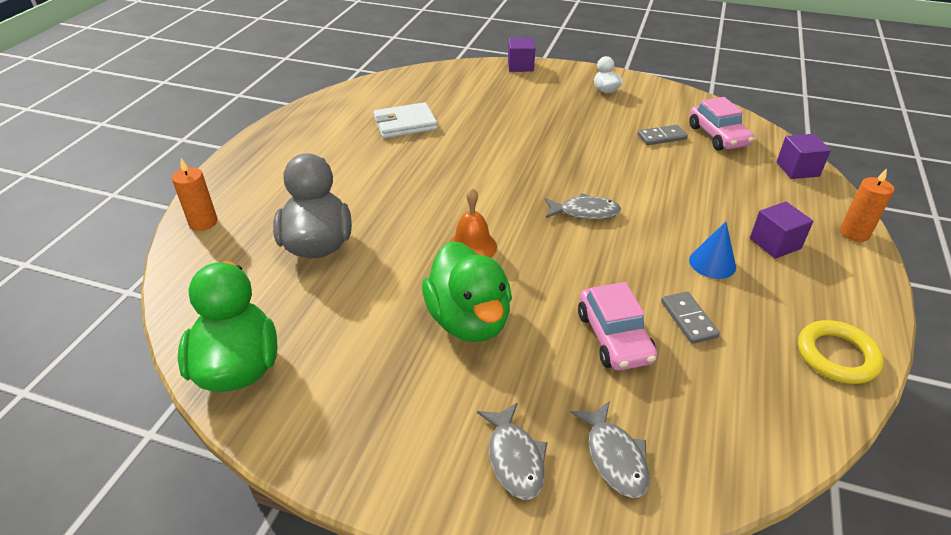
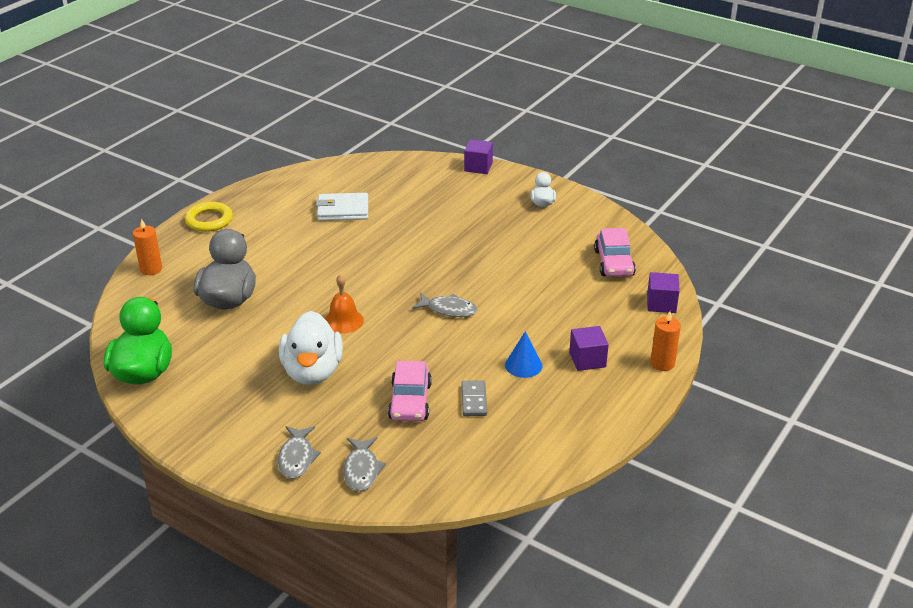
camera: 15 degrees right, 5 degrees down
green duck [422,241,512,342] -> white duck [279,311,343,385]
grey domino [638,125,688,145] -> none
yellow ring [798,320,884,384] -> yellow ring moved to [185,202,233,232]

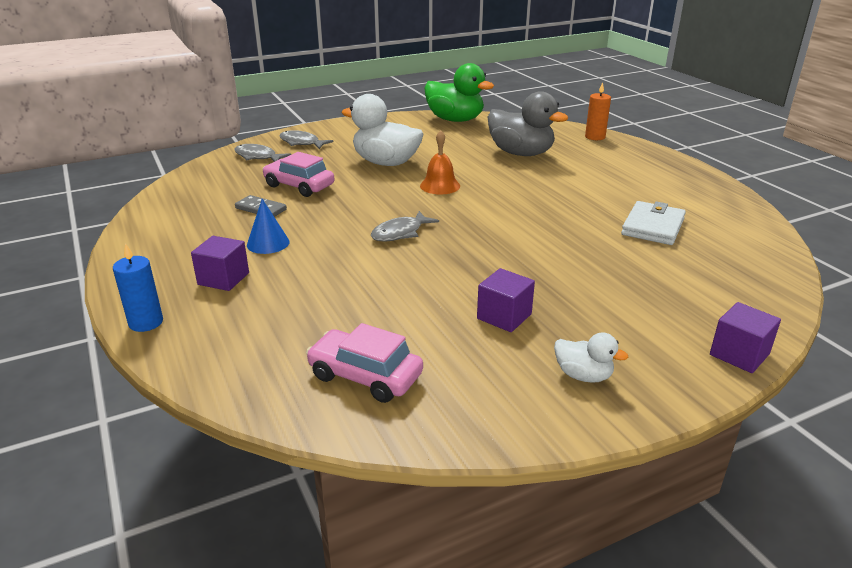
camera: 120 degrees right, 5 degrees down
yellow ring [185,202,233,232] -> none
purple cube [647,272,680,313] -> purple cube moved to [477,268,535,332]
orange candle [651,311,681,371] -> blue candle [113,243,163,332]

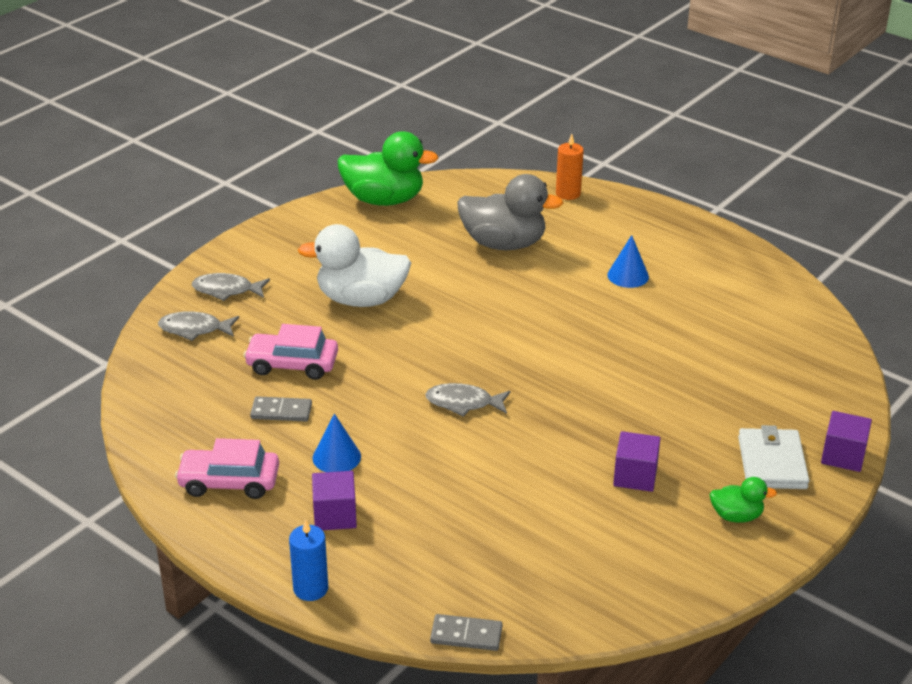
camera: 25 degrees left, 5 degrees up
pink car [306,323,423,403] -> pink car moved to [175,438,279,499]
grey fish [371,211,439,241] -> grey fish turned 75 degrees clockwise [425,383,511,417]
orange bell [420,130,460,195] -> none
white duck [554,332,628,383] -> green duck [710,477,777,523]
white wallet [621,201,686,245] -> white wallet moved to [738,425,810,489]
none -> grey domino [430,614,502,651]
none -> blue cone [607,235,649,288]

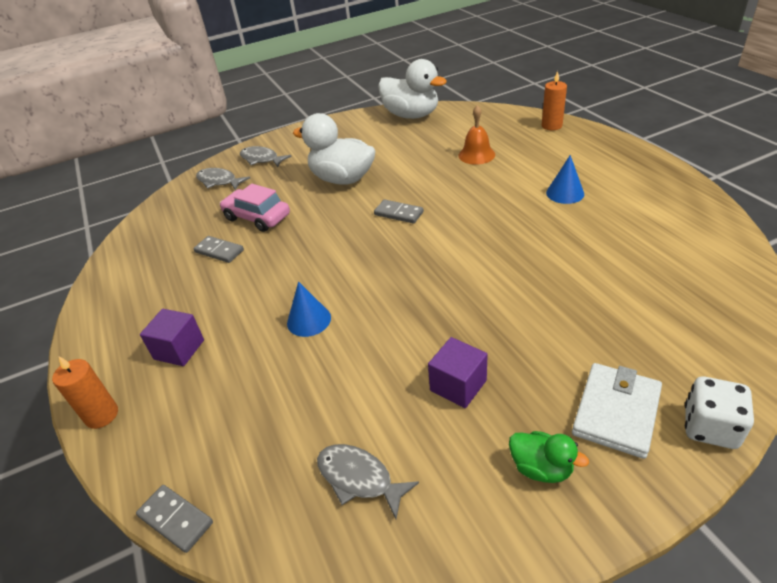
camera: 30 degrees right, 5 degrees up
pink car [175,438,279,499] -> none
blue candle [289,519,328,601] -> orange candle [52,356,118,429]
blue cone [313,413,361,472] -> blue cone moved to [287,281,331,337]
green duck [338,131,438,206] -> white duck [378,59,447,119]
grey fish [425,383,511,417] -> grey fish moved to [317,444,419,519]
grey duck [457,174,563,250] -> orange bell [459,105,495,165]
purple cube [821,411,872,472] -> white dice [685,377,754,449]
none -> grey domino [374,199,424,224]

